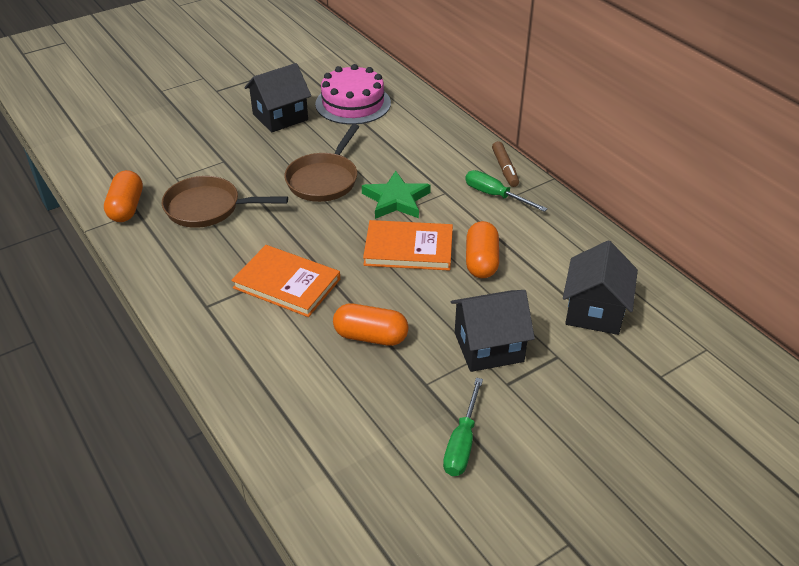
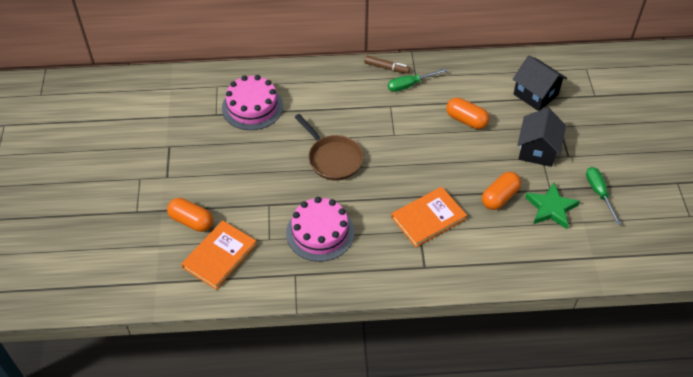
camera: 60 degrees left, 10 degrees up
orange capsule [104,170,143,222] -> orange capsule moved to [167,198,213,232]
brown pan [162,176,288,228] -> pink cake [286,197,354,262]
black house [245,63,311,133] -> none
green star [362,171,431,219] -> green star moved to [525,183,580,229]
orange book [363,220,453,271] -> orange book moved to [181,220,257,290]
green screwdriver [443,378,483,476] -> green screwdriver turned 150 degrees counterclockwise [586,167,621,225]

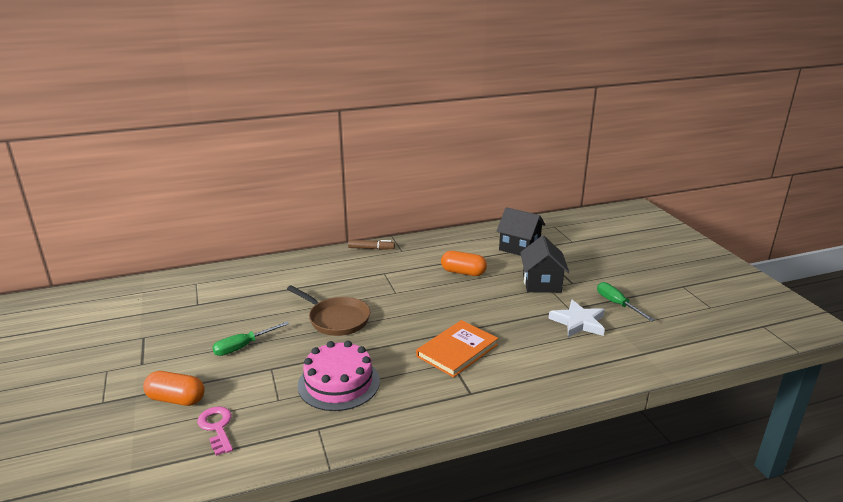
camera: 15 degrees left, 25 degrees down
orange book [181,220,257,290] -> pink key [197,407,233,456]
pink cake [222,75,283,130] -> none
green screwdriver [388,68,447,92] -> green screwdriver moved to [212,321,289,356]
orange capsule [482,172,521,210] -> none
green star [525,183,580,229] -> white star [548,300,605,337]

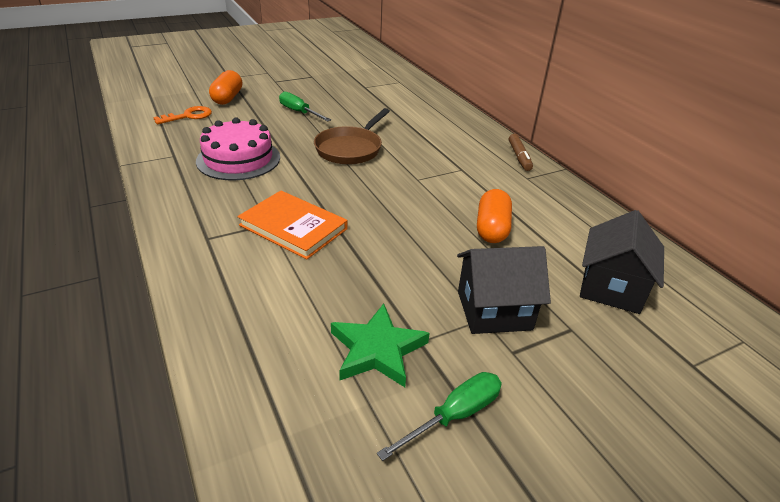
camera: 80 degrees right, 10 degrees up
pink key [197,407,233,456] -> orange key [153,106,212,124]
white star [548,300,605,337] -> green star [331,304,430,387]

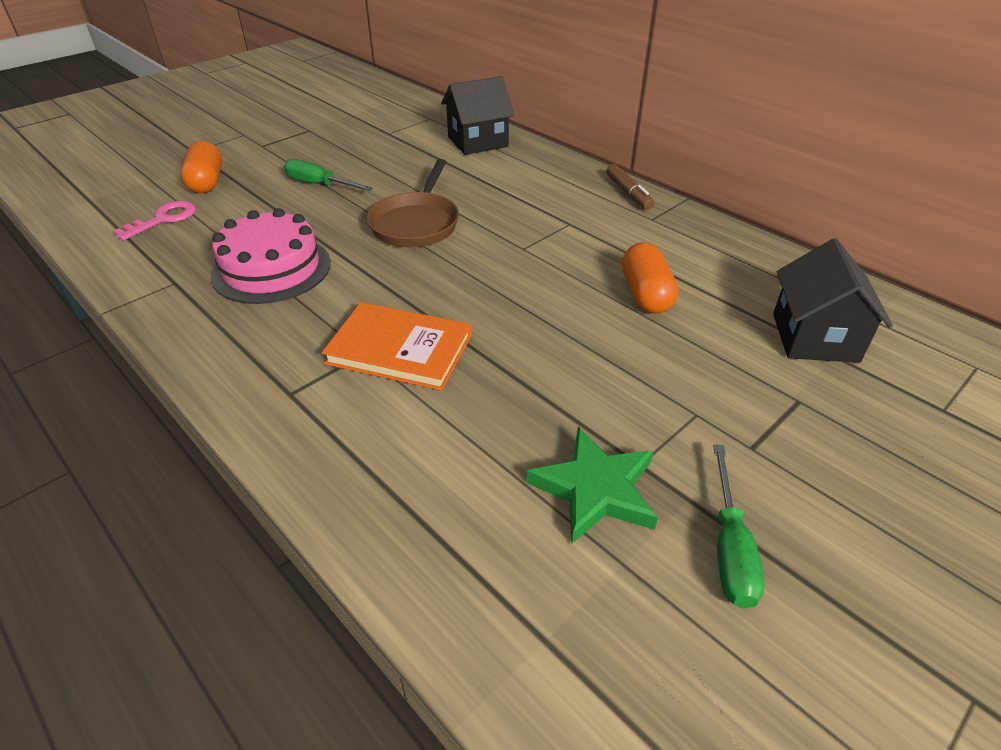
camera: 15 degrees left, 5 degrees up
orange key [153,106,212,124] -> pink key [113,201,196,240]
green screwdriver [377,372,502,461] -> green screwdriver turned 150 degrees clockwise [713,444,765,608]
black house [457,246,551,334] -> black house moved to [441,76,514,155]

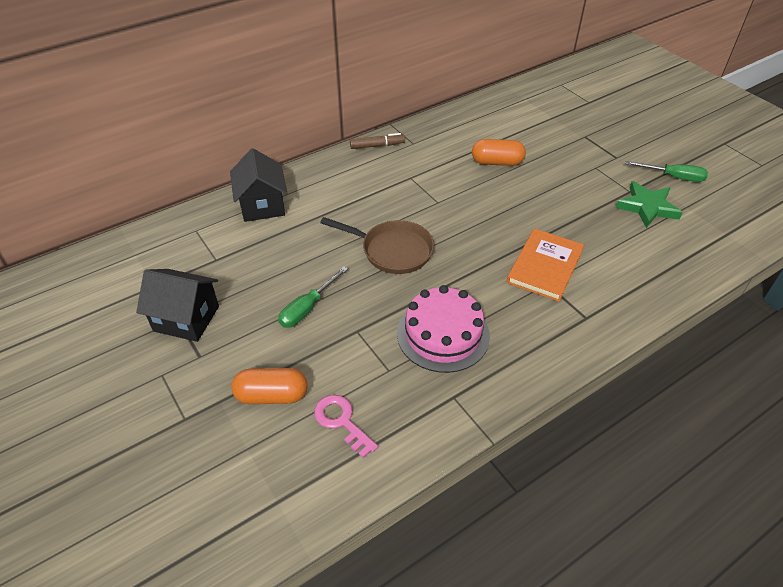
camera: 80 degrees left, 5 degrees up
black house [773,238,893,363] -> black house moved to [136,269,219,342]

